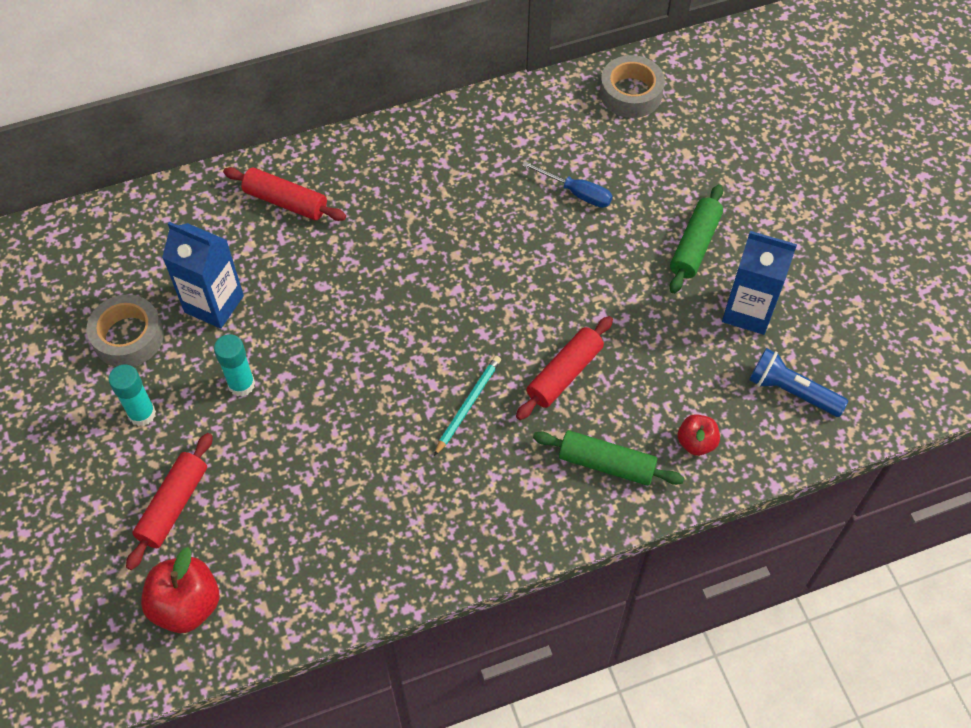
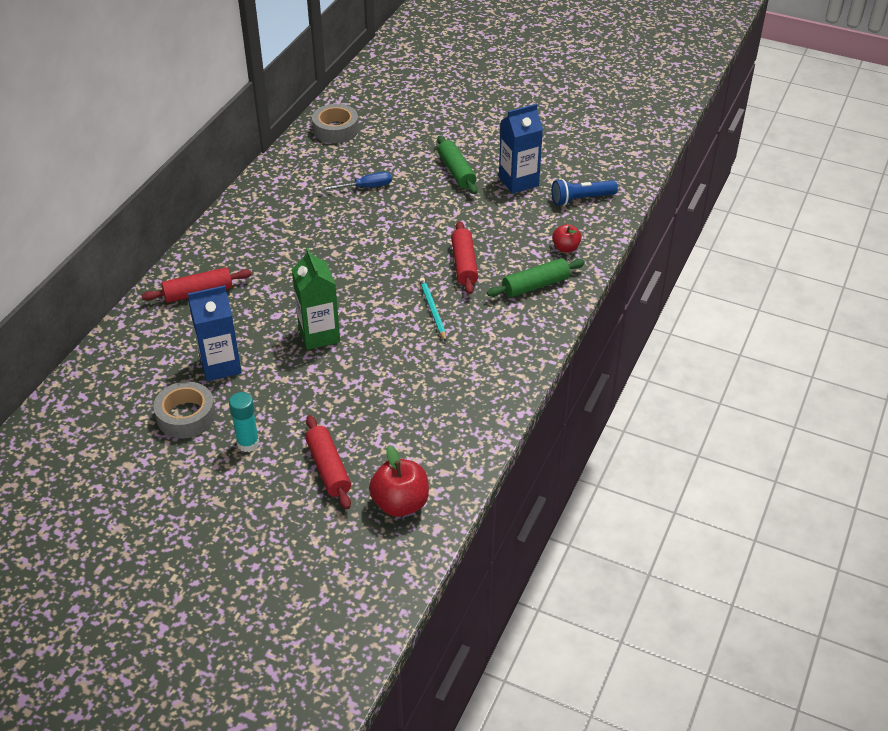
camera: 45 degrees left, 15 degrees down
turquoise glue stick [214,334,255,397] -> none
none -> green carton [292,248,340,350]

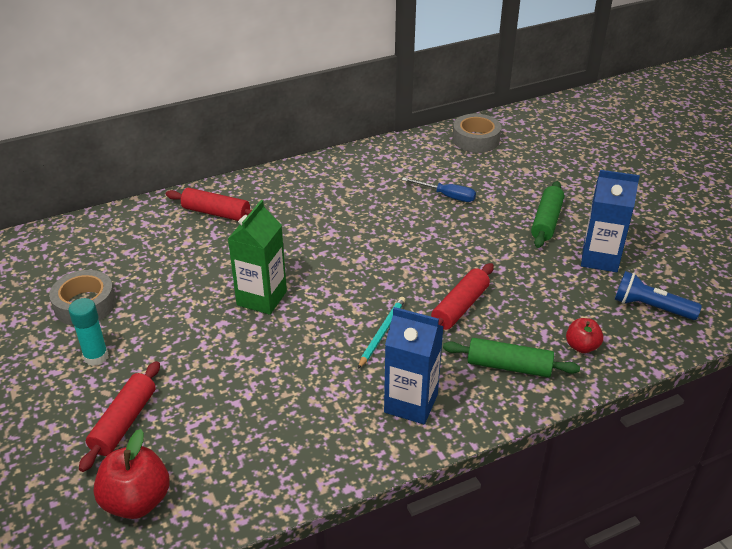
camera: 40 degrees right, 5 degrees down
blue carton [188,285,242,381] -> blue carton moved to [384,307,444,424]

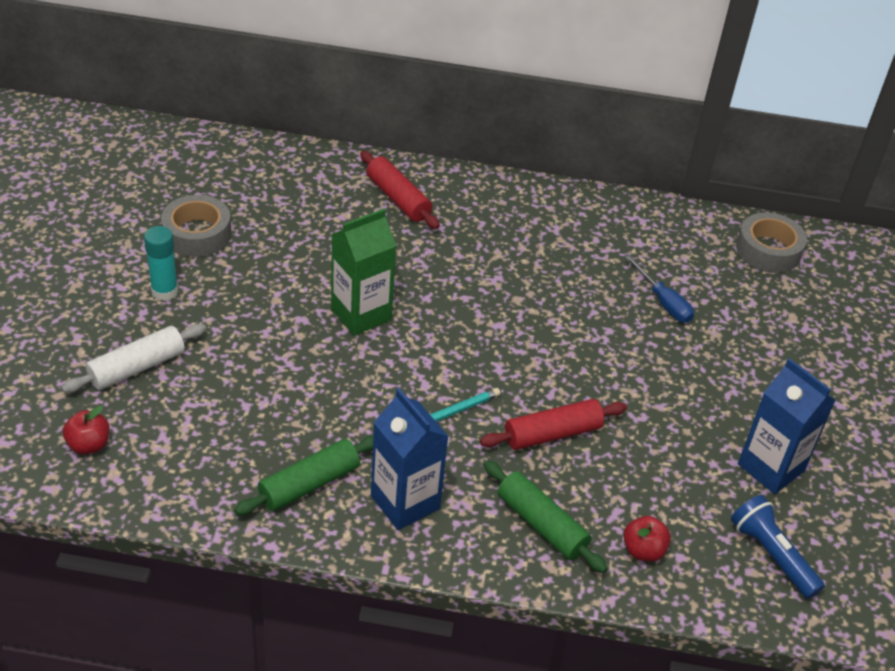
camera: 30 degrees right, 5 degrees up
red rolling pin [79,361,160,472] -> white rolling pin [61,324,206,393]
red apple [94,429,170,519] -> red apple [63,406,109,454], size x0.60
green rolling pin [531,181,564,248] -> green rolling pin moved to [234,436,374,515]

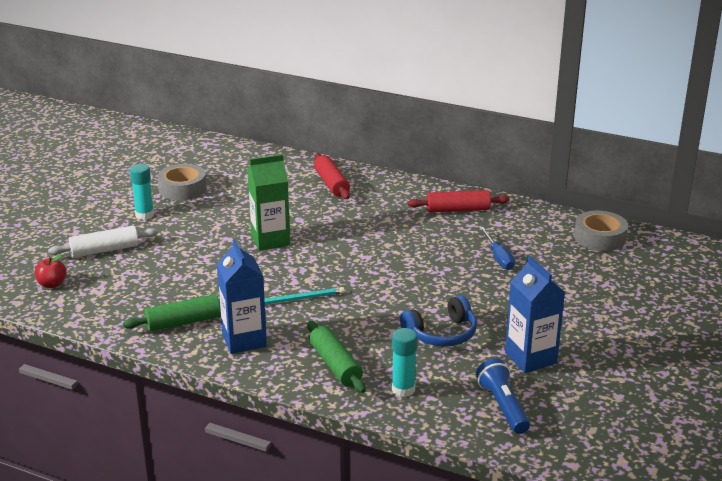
camera: 20 degrees right, 15 degrees down
red rolling pin [480,399,627,450] -> red rolling pin moved to [408,190,509,212]
red apple [624,516,671,562] -> turquoise glue stick [392,328,417,397]
none -> blue headphones [400,295,477,347]

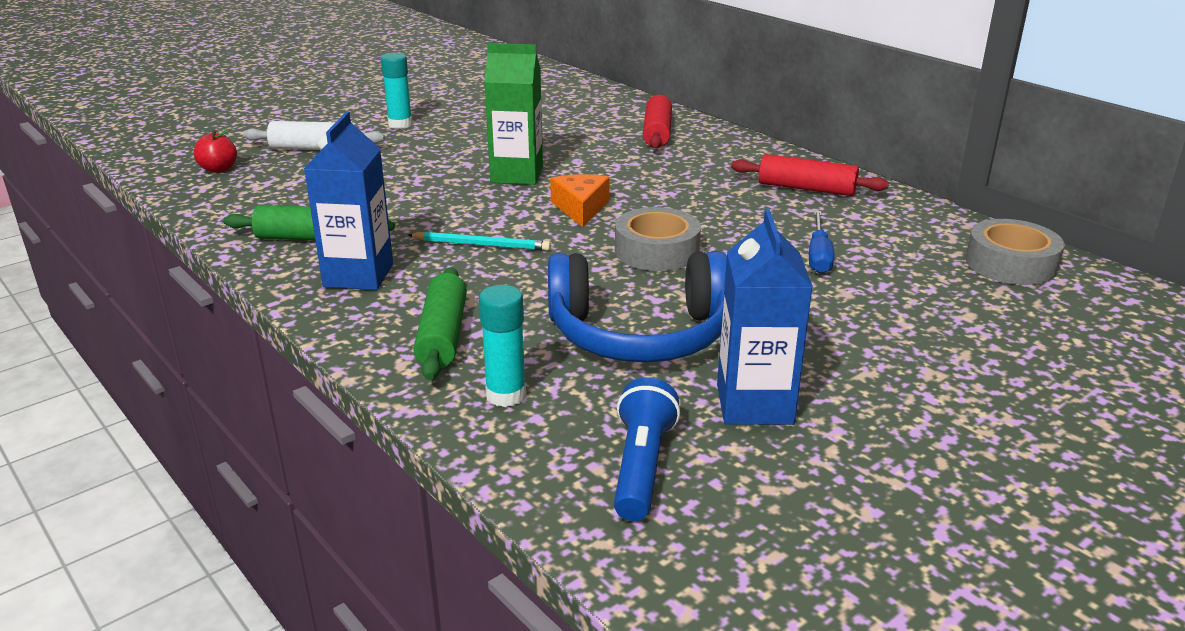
camera: 25 degrees right, 0 degrees up
grey tape [158,164,207,200] -> grey tape moved to [615,207,701,271]
blue headphones [400,295,477,347] -> blue headphones [548,251,727,362], size x1.55
none -> orange cheese [550,174,610,227]

